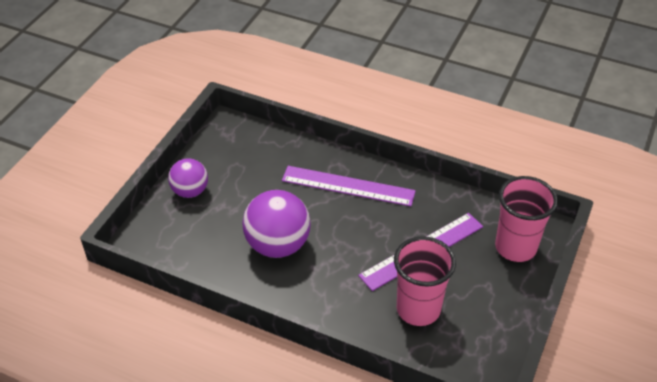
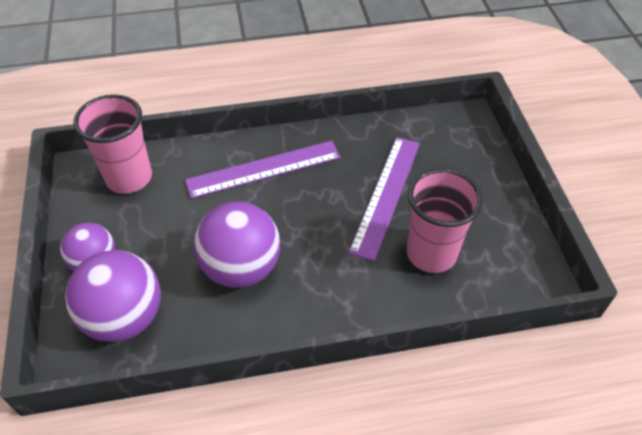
camera: 35 degrees left, 5 degrees up
pink cup [495,176,558,262] -> pink cup moved to [73,94,152,194]
none -> purple ball [65,250,161,342]

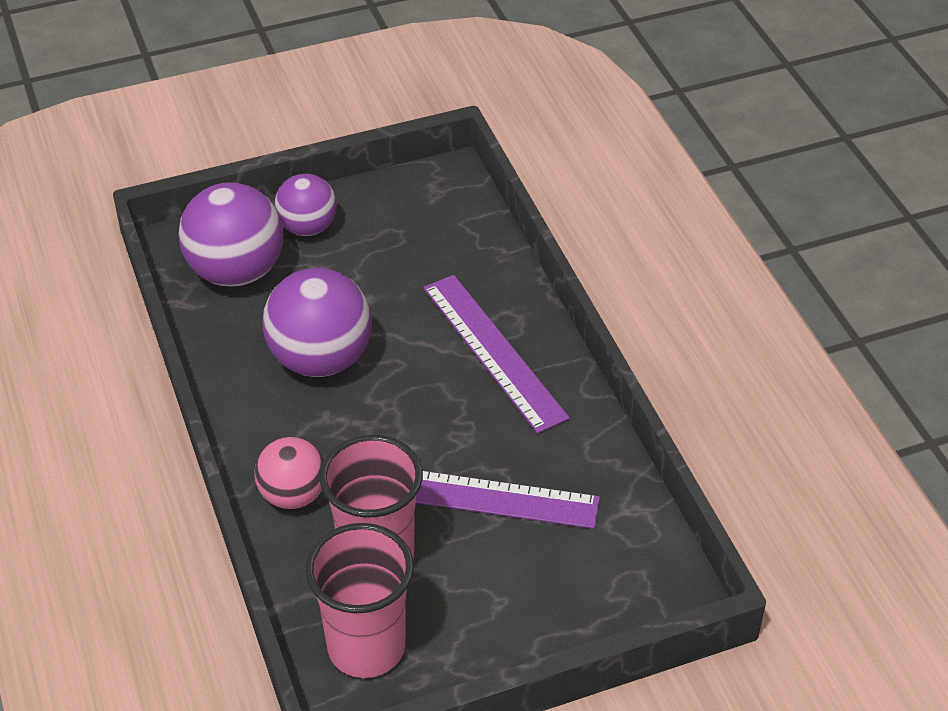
camera: 80 degrees right, 5 degrees down
pink cup [73,94,152,194] -> pink cup moved to [306,523,414,678]
none -> pink ball [254,437,324,509]

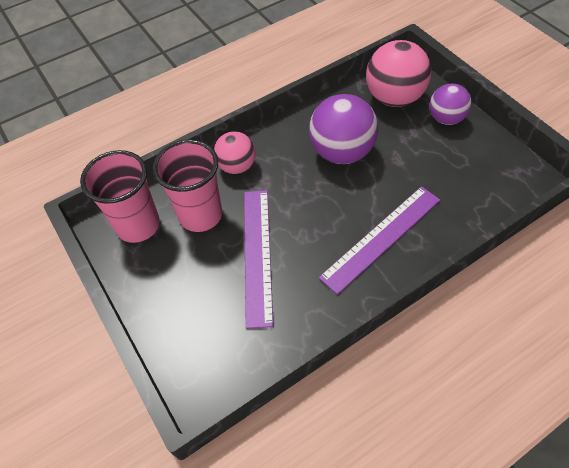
camera: 80 degrees right, 10 degrees up
purple ball [178,182,283,287] -> pink ball [366,40,431,107]

